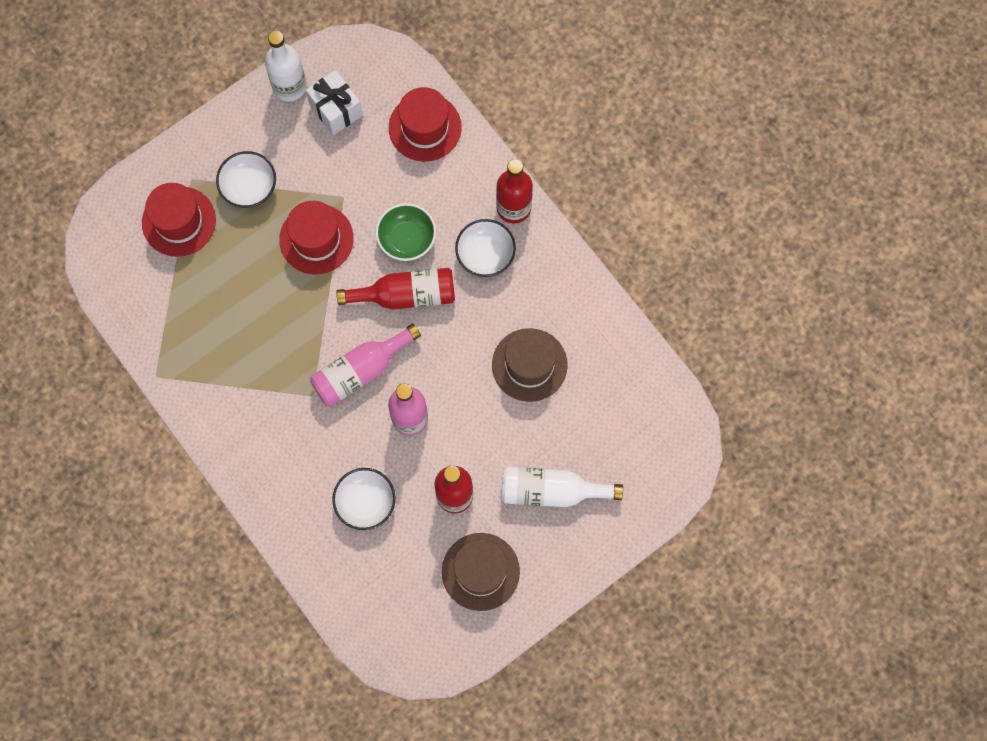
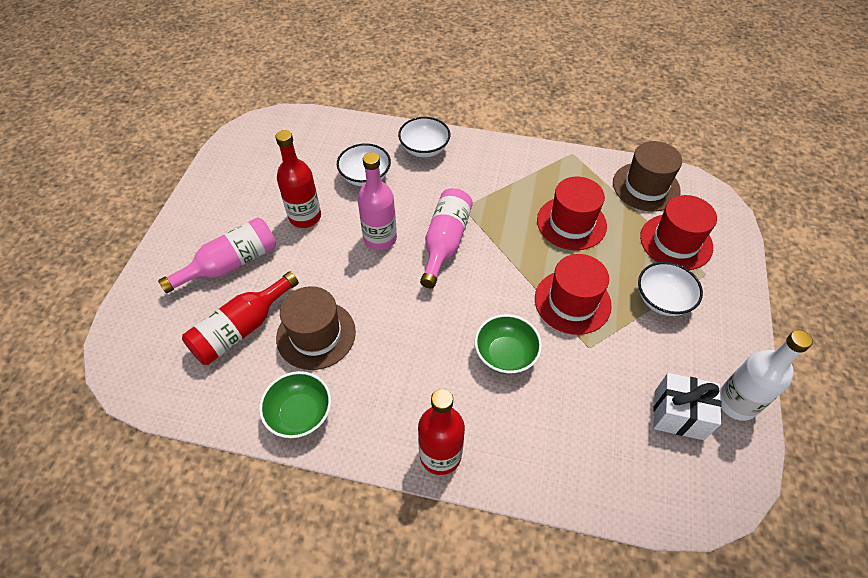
camera: 140 degrees right, 20 degrees down
red bottle [336,268,455,310] -> red bottle moved to [182,271,299,365]
red hat [389,87,462,162] -> red hat moved to [537,177,607,250]
brown hat [442,533,520,611] -> brown hat moved to [613,141,682,212]
white bowl [455,219,516,277] -> white bowl moved to [398,117,450,157]
white bottle [501,467,623,507] -> pink bottle [158,217,276,294]
none -> green bowl [259,371,331,438]

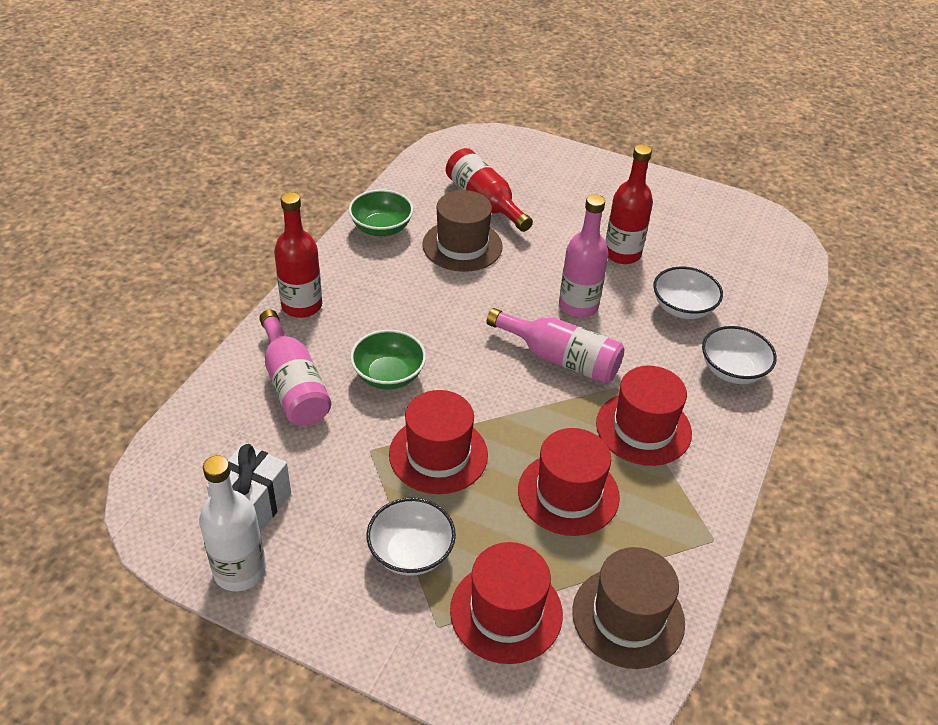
camera: 100 degrees right, 10 degrees down
pink bottle [158,217,276,294] -> pink bottle moved to [259,310,331,426]
none -> red hat [596,366,692,466]

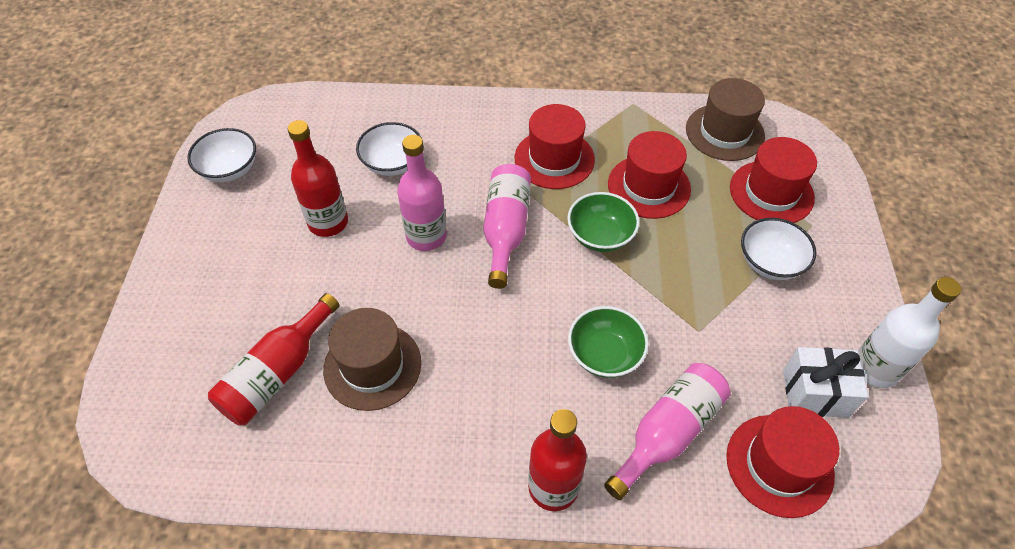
camera: 110 degrees left, 10 degrees up
green bowl [349,189,414,236] -> green bowl moved to [567,192,639,252]
red hat [389,390,488,494] -> red hat moved to [726,406,839,518]
white bowl [702,326,777,384] -> white bowl moved to [187,128,256,182]

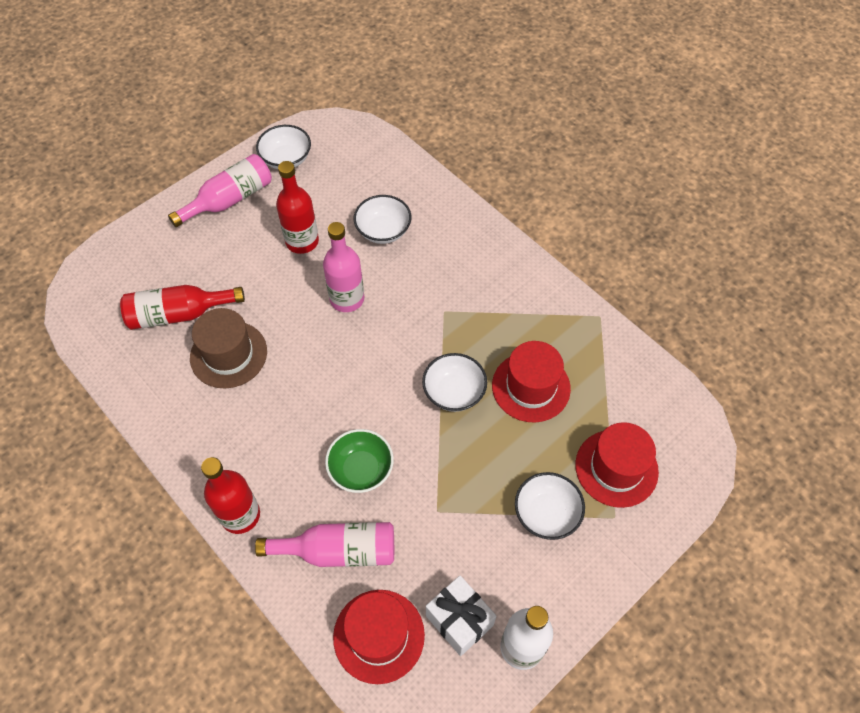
camera: 45 degrees right, 5 degrees up
pink bottle [483,164,531,289] -> pink bottle moved to [168,154,272,227]
red hat [515,104,595,189] -> none
green bowl [567,192,639,252] -> white bowl [422,353,487,412]
brown hat [686,78,765,161] -> none

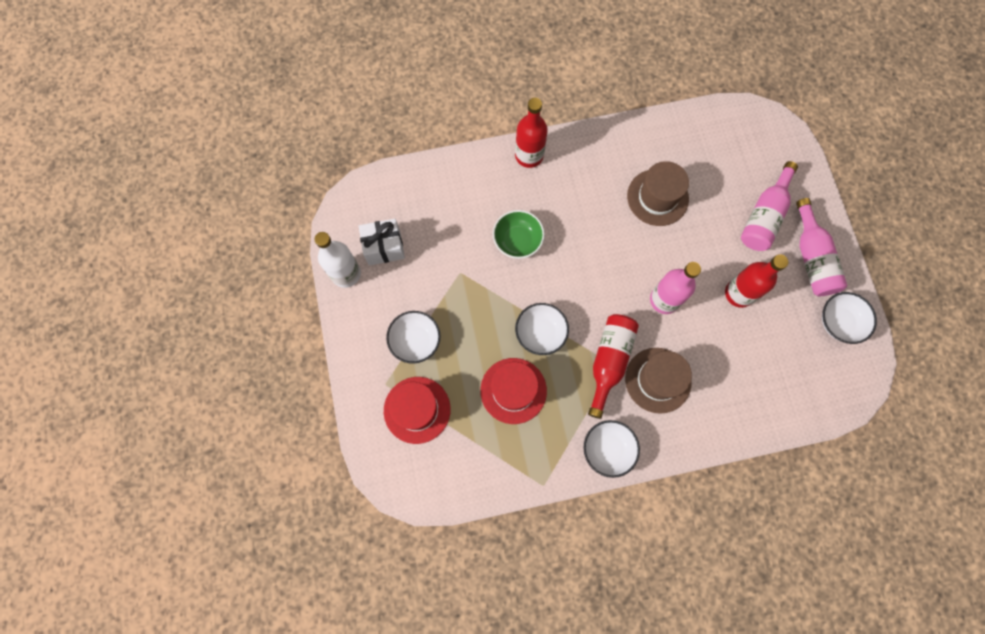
camera: 120 degrees right, 15 degrees up
red bottle [120,285,245,330] -> red bottle moved to [588,314,639,419]
pink bottle [255,522,394,567] -> pink bottle moved to [741,161,798,251]
red hat [333,590,425,684] -> none
white bowl [354,195,412,244] -> white bowl moved to [583,420,640,478]
none -> brown hat [625,348,692,414]

